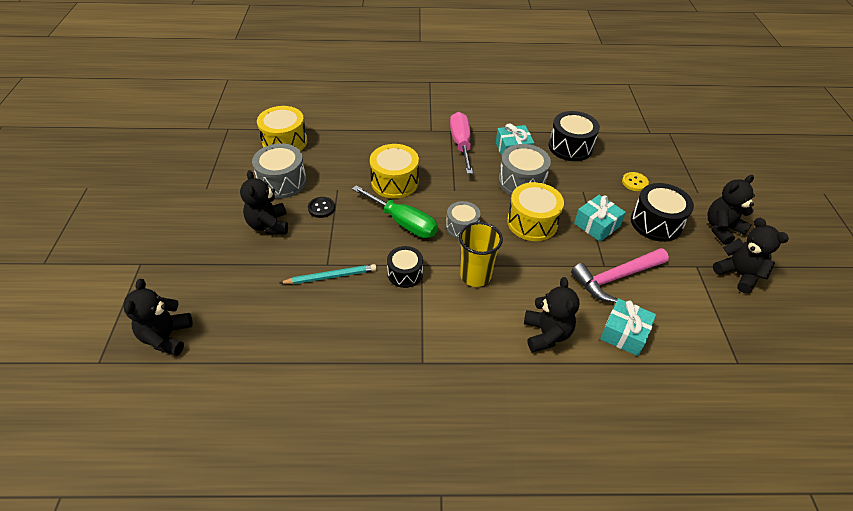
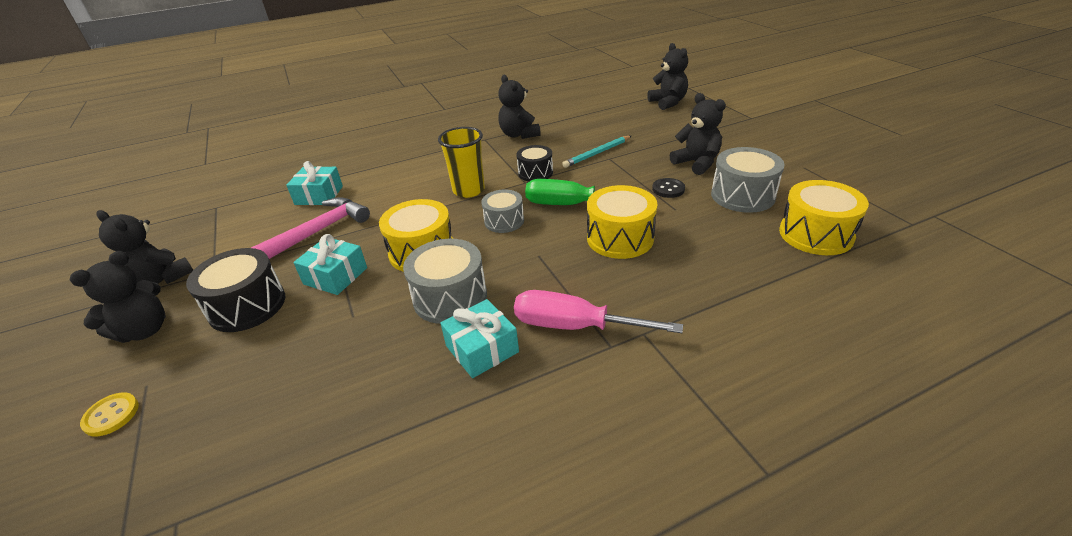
camera: 160 degrees right, 10 degrees down
pink screwdriver [450,112,473,174] -> pink screwdriver turned 135 degrees clockwise [514,290,683,333]
black teddy bear [524,277,580,352] -> black teddy bear moved to [498,75,541,139]
black drum [549,111,600,161] -> none
yellow button [622,172,649,191] -> yellow button moved to [80,392,139,437]

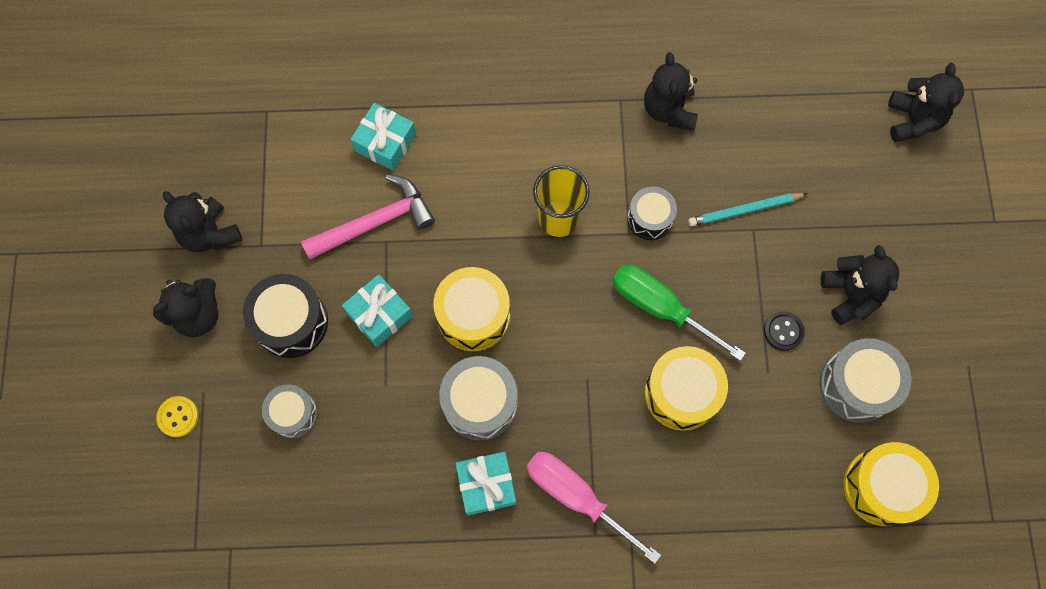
camera: 20 degrees right, 35 degrees up
grey drum [481,190,524,233] -> grey drum moved to [262,384,318,438]

